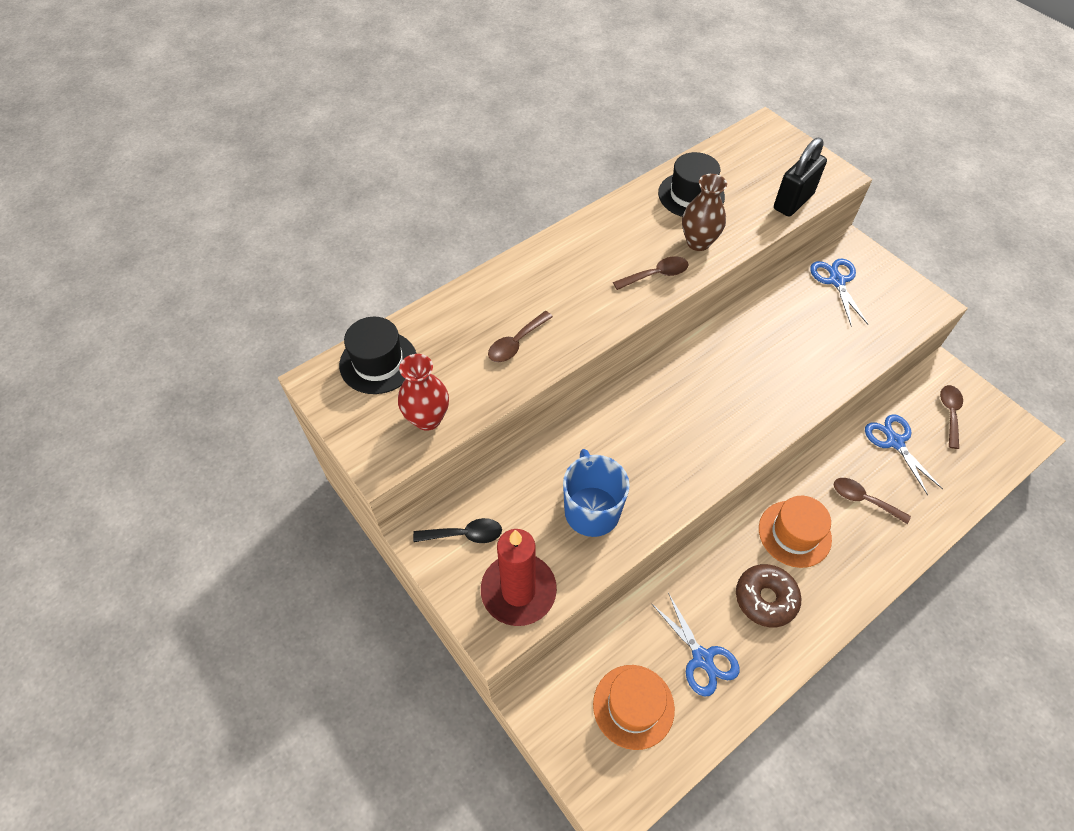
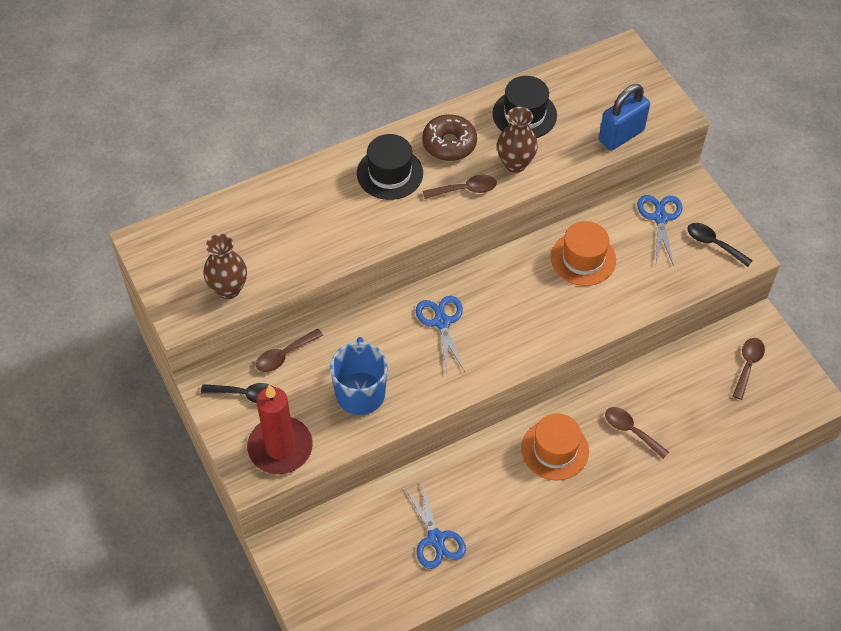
camera: 10 degrees right, 0 degrees up
black hat [339,317,417,394] -> black hat moved to [357,134,423,200]
red vase [398,354,449,431] -> brown vase [203,234,247,299]
brown spoon [488,311,553,362] -> brown spoon moved to [256,328,323,372]
orange hat [593,665,675,750] -> orange hat moved to [551,221,616,286]
brown donut [736,564,801,627] -> brown donut moved to [422,114,477,161]
black padlock [774,138,827,216] -> blue padlock [599,84,650,150]
blue scissors [865,414,943,495] -> blue scissors moved to [416,296,465,374]
none -> black spoon [688,223,753,267]

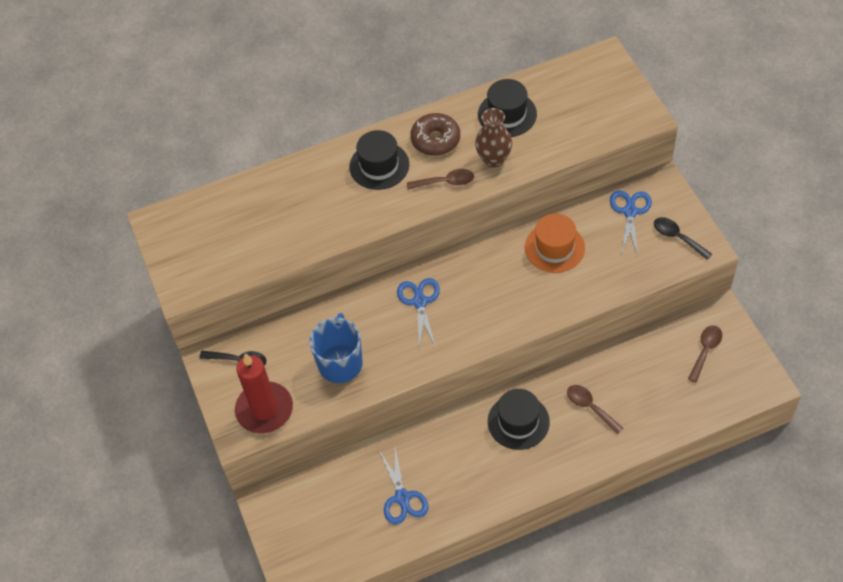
camera: 10 degrees right, 0 degrees up
brown vase [203,234,247,299] -> none
brown spoon [256,328,323,372] -> none
orange hat [521,413,589,481] -> black hat [488,389,550,450]
blue padlock [599,84,650,150] -> none

